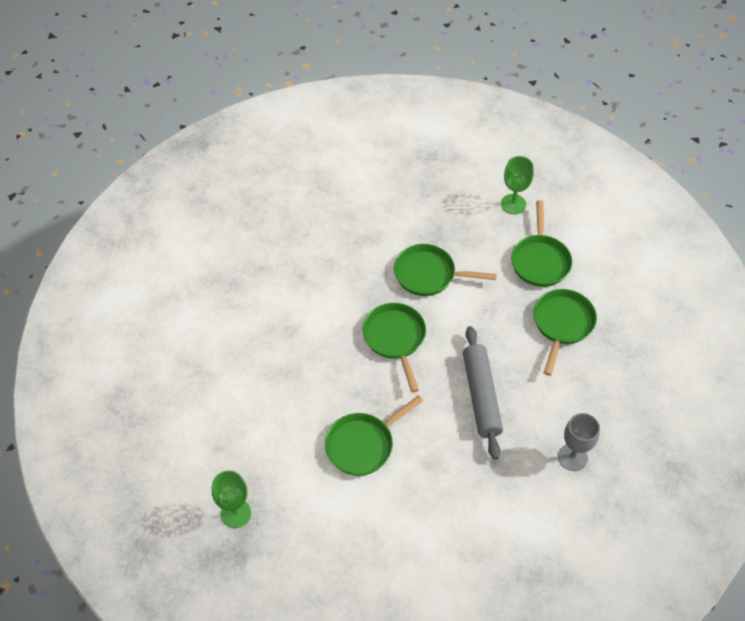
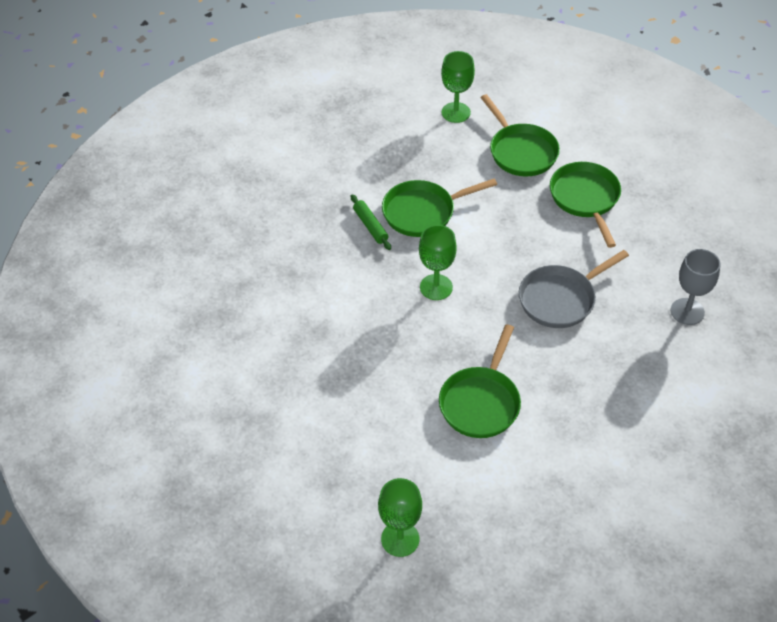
camera: 30 degrees left, 5 degrees down
green pan [363,303,426,392] -> green goblet [419,225,457,300]
grey rolling pin [463,326,503,459] -> grey pan [519,250,629,328]
none -> green rolling pin [351,194,391,250]

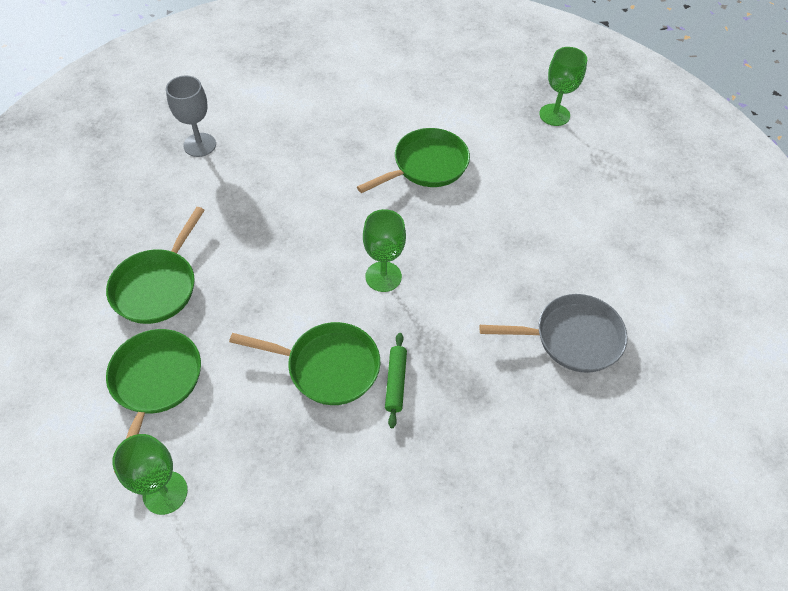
camera: 150 degrees left, 5 degrees up
grey pan [519,250,629,328] -> grey pan moved to [479,294,628,373]

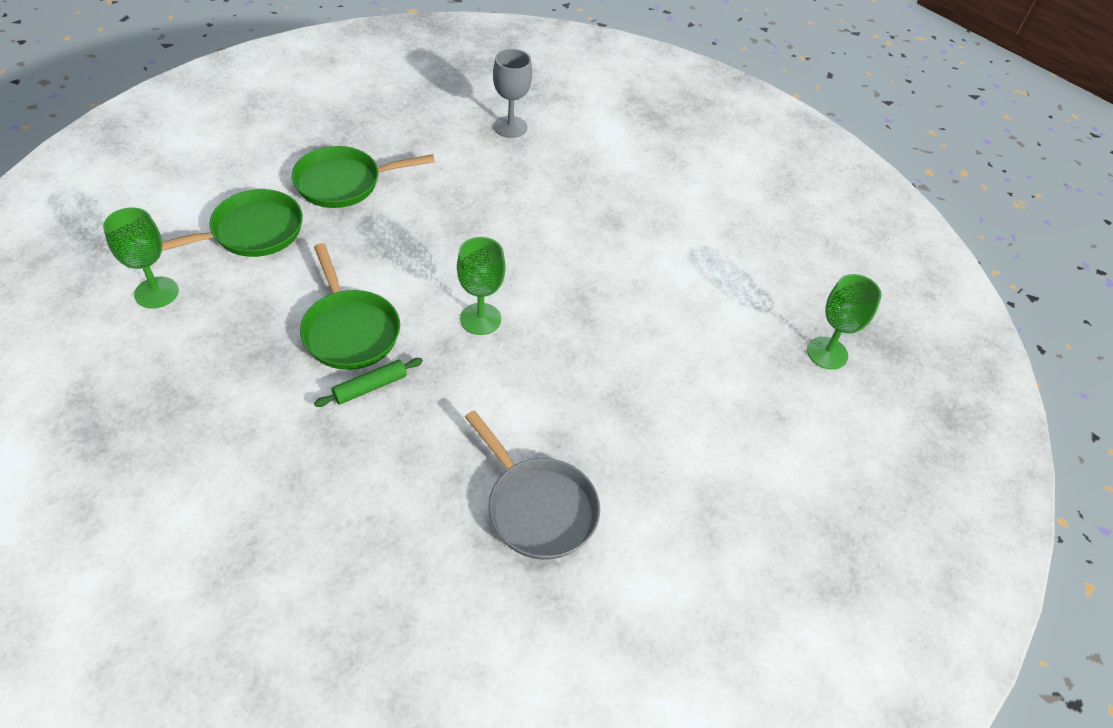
camera: 50 degrees right, 5 degrees down
green pan [357,128,470,193] -> none

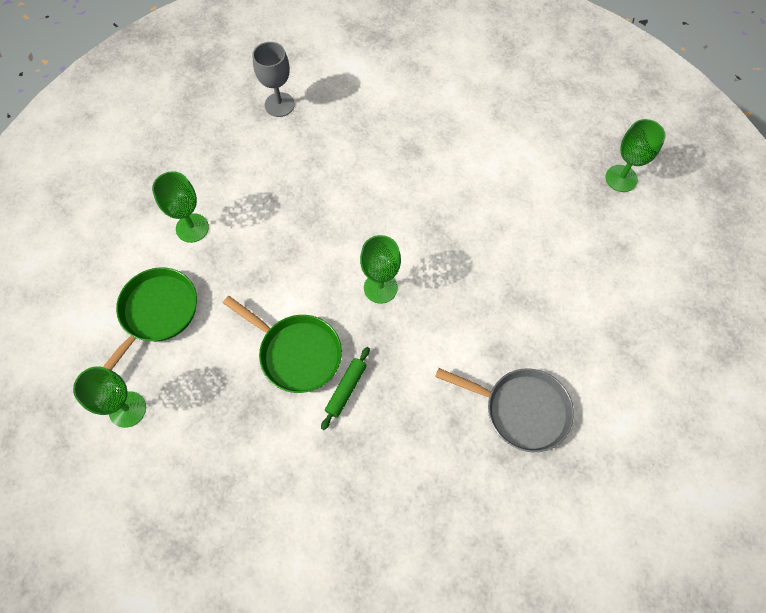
camera: 25 degrees left, 15 degrees up
green pan [292,146,435,208] -> green goblet [152,171,209,243]

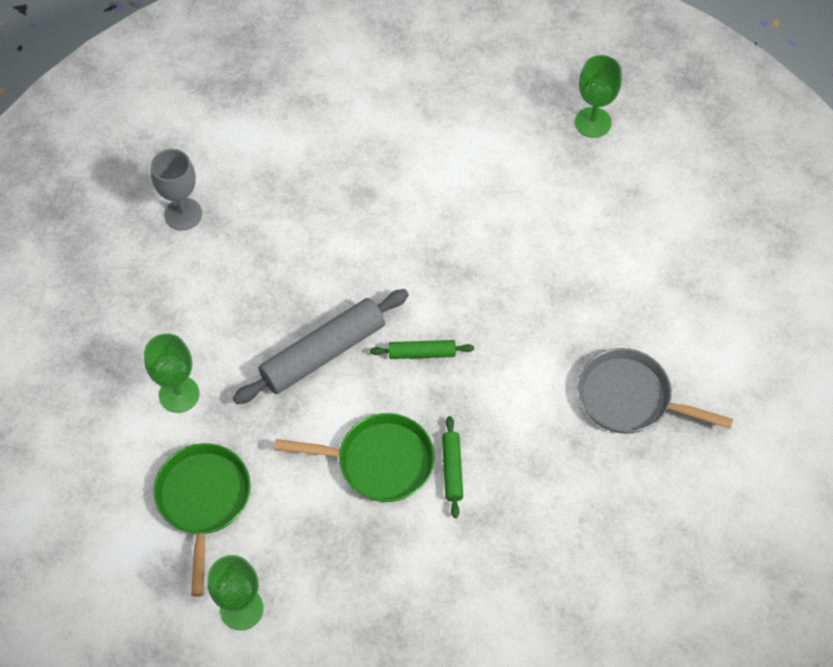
camera: 30 degrees left, 5 degrees down
green goblet [360,235,401,304] -> green rolling pin [370,340,474,359]
grey pan [435,368,574,453] -> grey pan turned 150 degrees counterclockwise [578,348,733,434]
none -> grey rolling pin [233,289,409,404]

